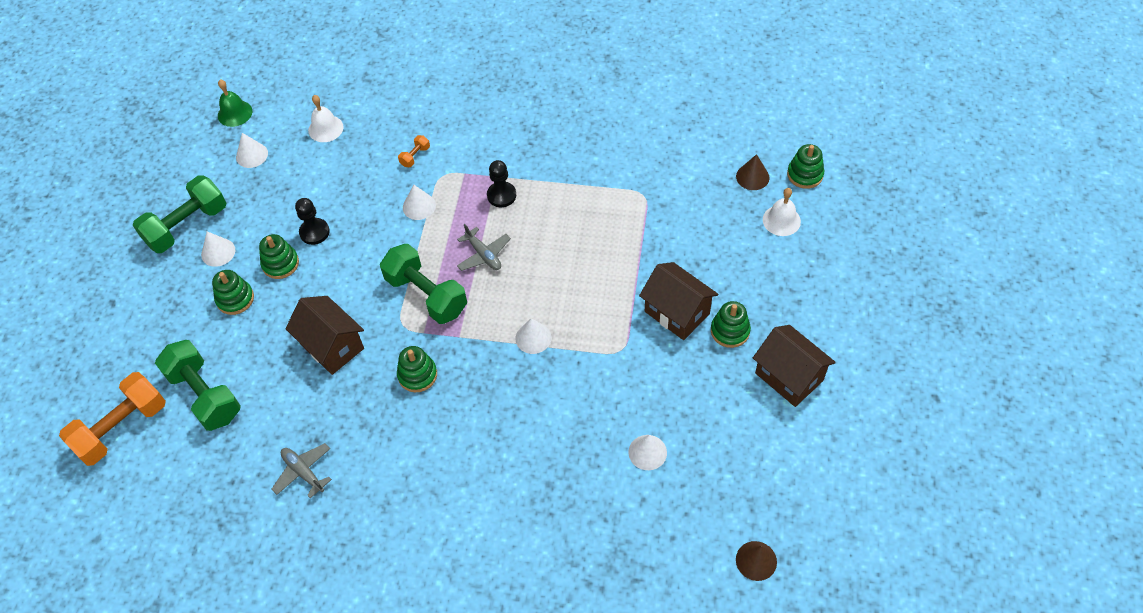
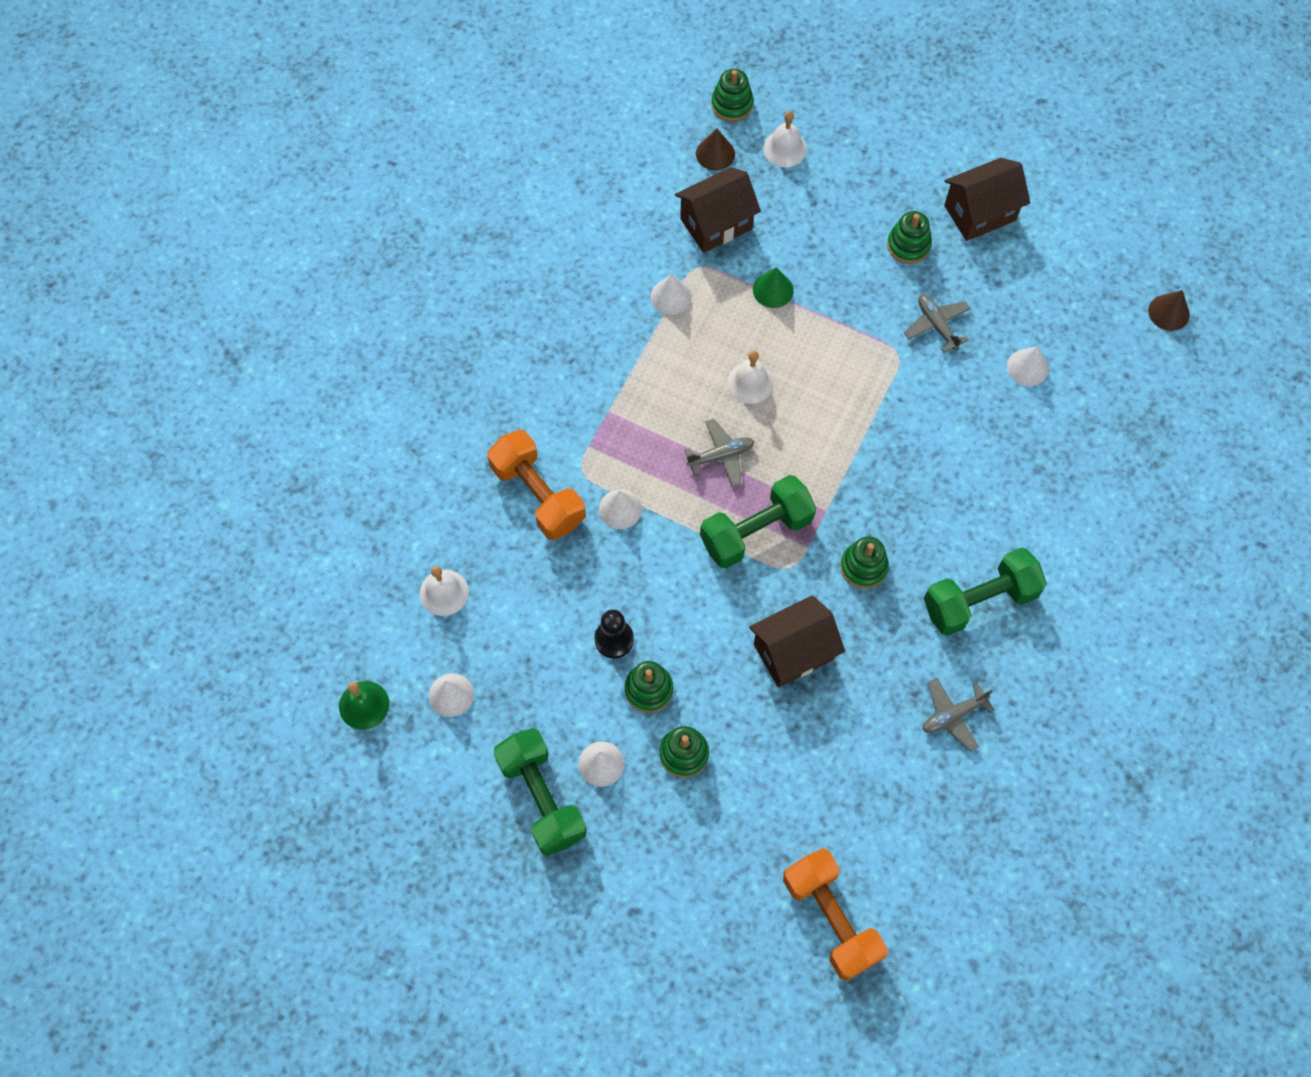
camera: 75 degrees left, 10 degrees up
green dumbbell [155,340,241,431] -> green dumbbell moved to [924,548,1047,636]
orange dumbbell [398,135,430,167] -> orange dumbbell [487,430,586,540], size x2.39
black pawn [487,160,516,207] -> none
white cone [515,318,551,354] -> white cone moved to [651,274,691,315]
brown house [639,262,718,340] -> brown house moved to [675,167,761,253]
none -> white bell [727,351,774,404]
none -> green cone [753,267,794,308]
none -> grey plane [904,294,971,353]

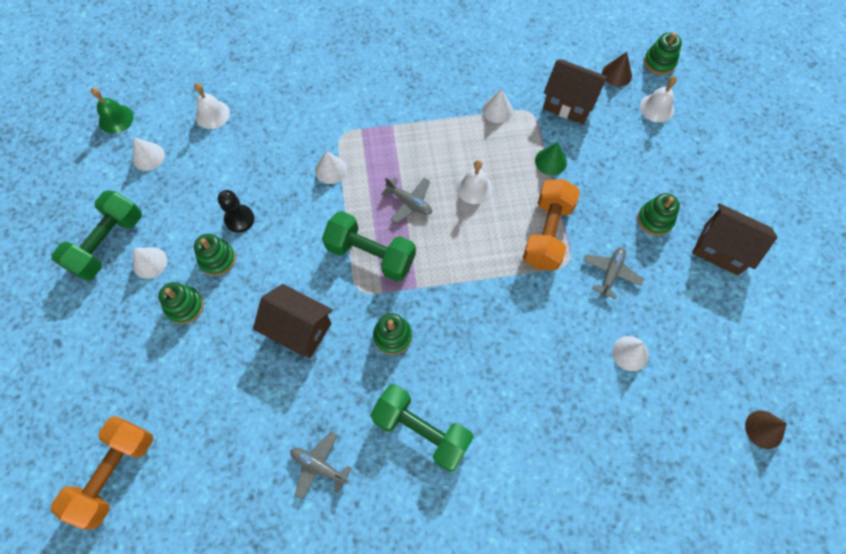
camera: 55 degrees right, 0 degrees up
orange dumbbell [487,430,586,540] -> orange dumbbell moved to [523,179,580,270]

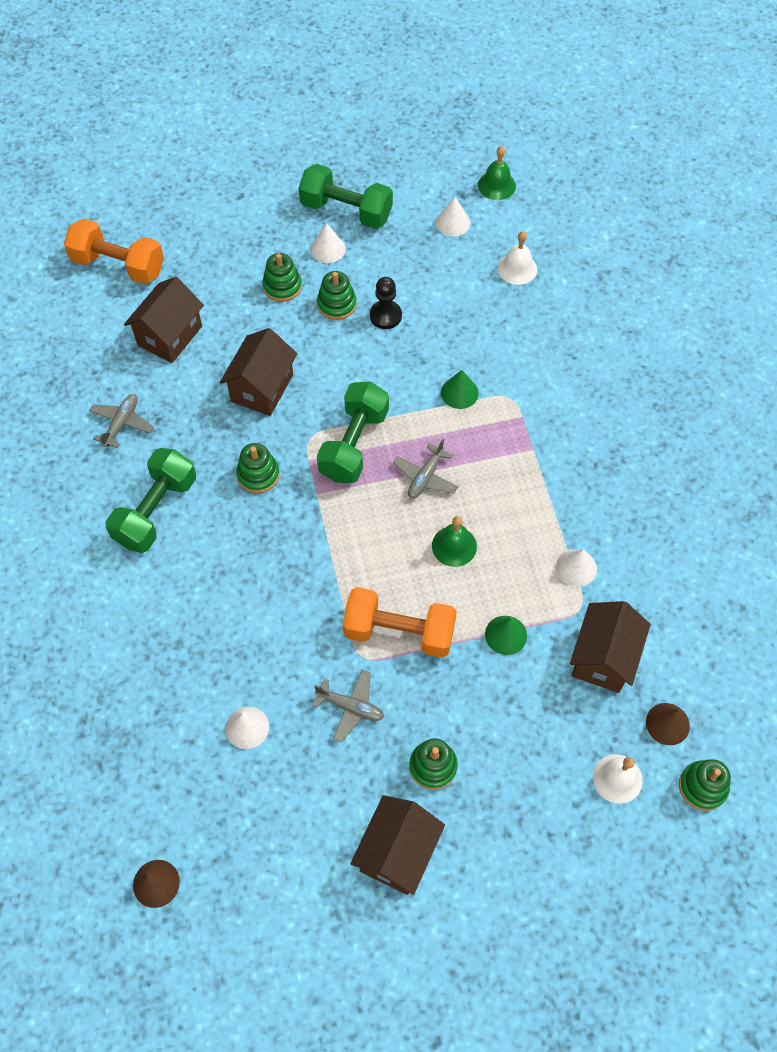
camera: 85 degrees right, 5 degrees down
white cone [315,151,347,184] -> green cone [441,370,479,409]
white bell [456,160,492,204] -> green bell [432,516,477,567]
none -> brown house [124,277,204,363]

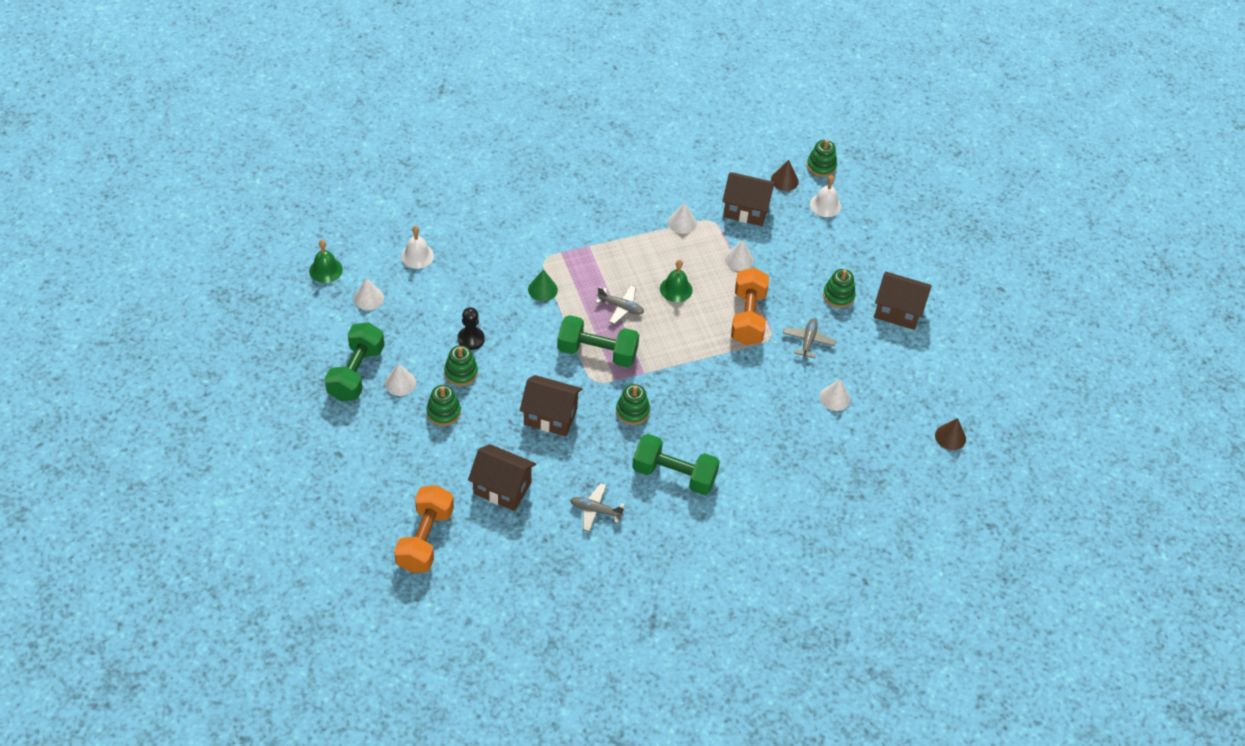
camera: 100 degrees left, 10 degrees down
green cone [485,616,527,655] -> white cone [725,240,754,271]

